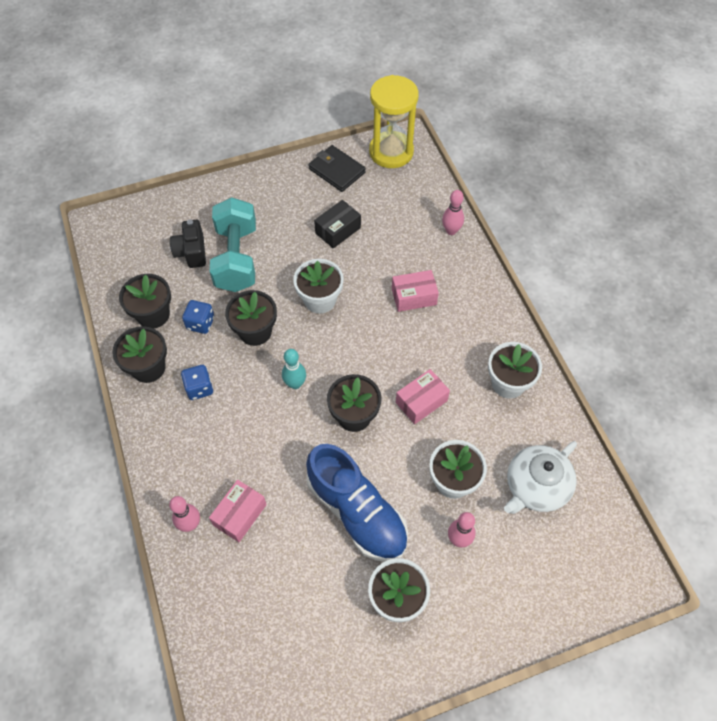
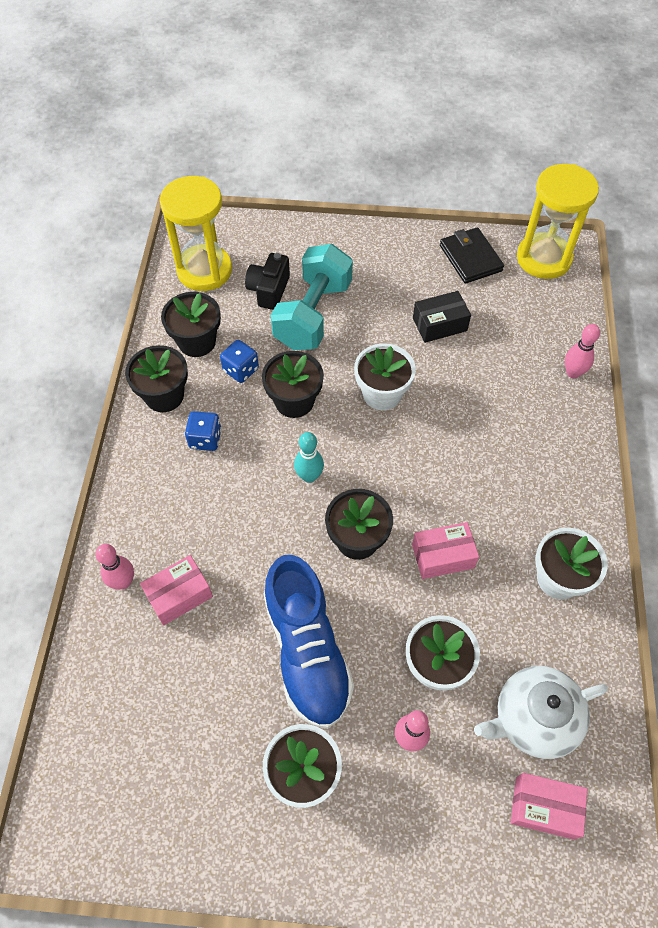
camera: 25 degrees right, 0 degrees up
pink box [392,270,439,312] -> pink box moved to [511,773,587,840]
none -> yellow hourglass [160,176,232,291]

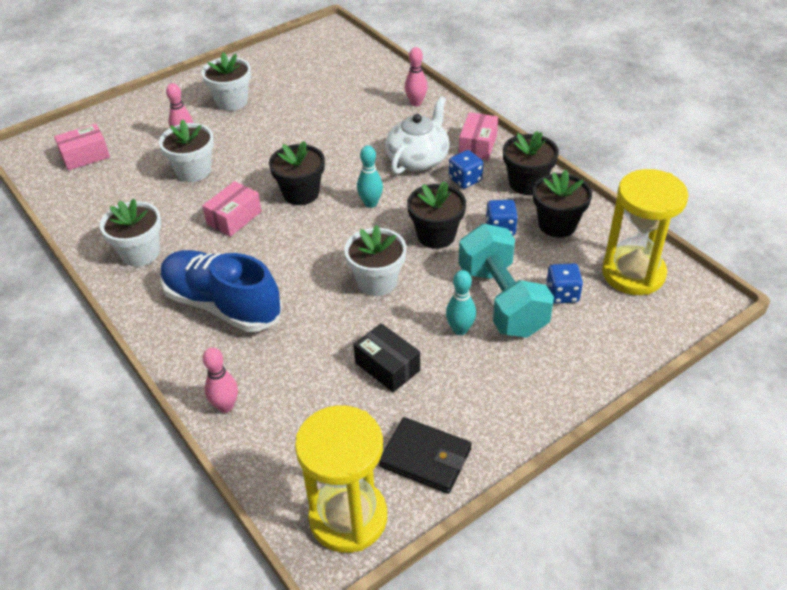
camera: 140 degrees right, 15 degrees down
pink box [140,555,213,625] -> pink box moved to [459,112,498,160]
black camera [245,253,290,310] -> blue dice [546,263,583,304]
blue shoe [264,555,354,729] -> blue shoe moved to [160,250,282,332]
black box [413,291,471,343] -> black box turned 75 degrees counterclockwise [353,323,420,392]
white teapot [474,666,608,759] -> white teapot moved to [385,96,450,174]
none -> turquoise bowling pin [446,270,476,335]

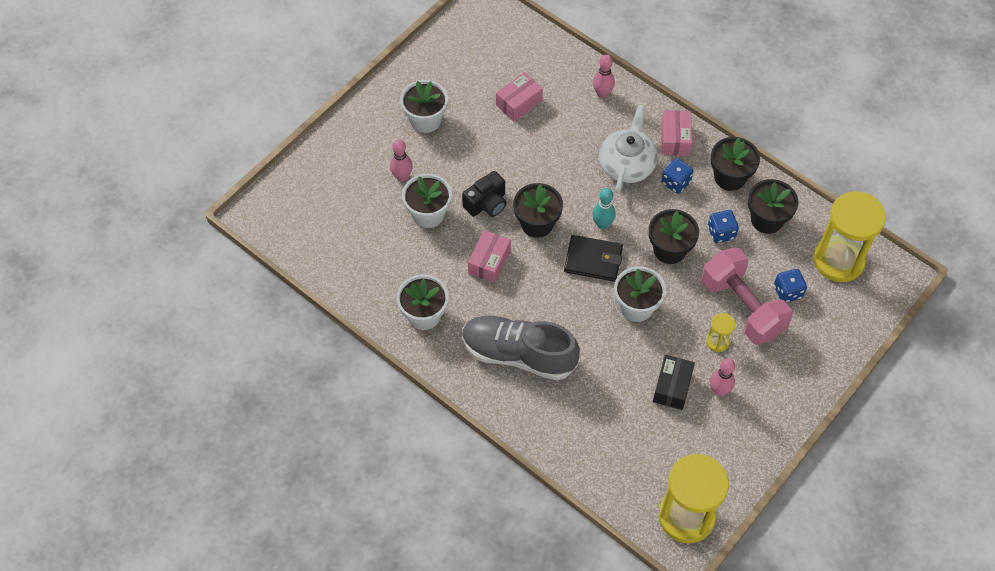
camera: 15 degrees left, 15 degrees up
pink box [54,124,110,171] -> pink box moved to [496,72,543,121]
blue shoe [160,250,282,332] -> grey shoe [462,316,580,380]
pink bowling pin [203,347,238,413] -> pink bowling pin moved to [710,358,735,396]
black box [353,323,420,392] -> black box turned 75 degrees clockwise [653,355,695,410]
black wallet [379,417,472,494] -> black wallet moved to [564,235,623,282]
turquoise bowling pin [446,270,476,335] -> yellow hourglass [706,313,735,352]
turquoise dumbbell [459,224,554,338] -> pink dumbbell [701,248,793,345]
none -> black camera [462,171,507,217]

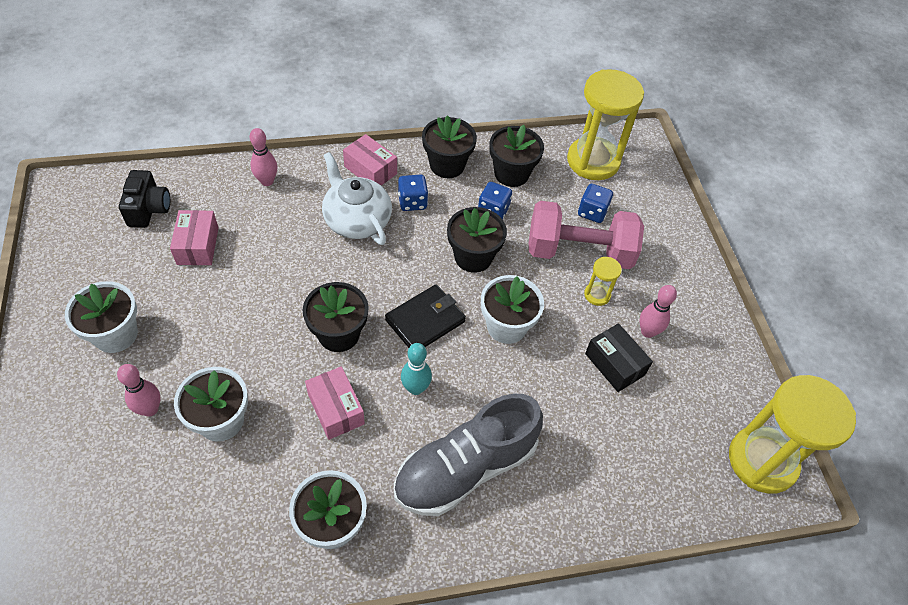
camera: 55 degrees left, 5 degrees down
black camera [462,171,507,217] -> black camera moved to [119,170,170,228]
turquoise bowling pin [592,188,616,229] -> turquoise bowling pin moved to [401,343,432,395]

